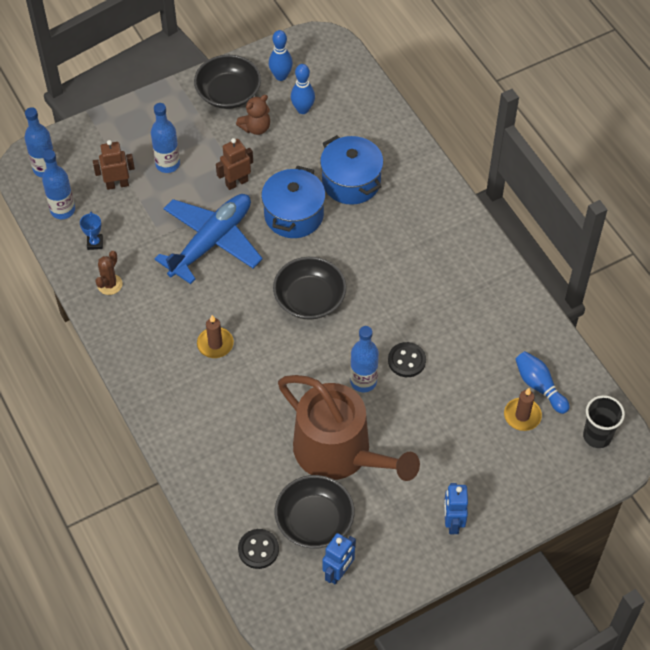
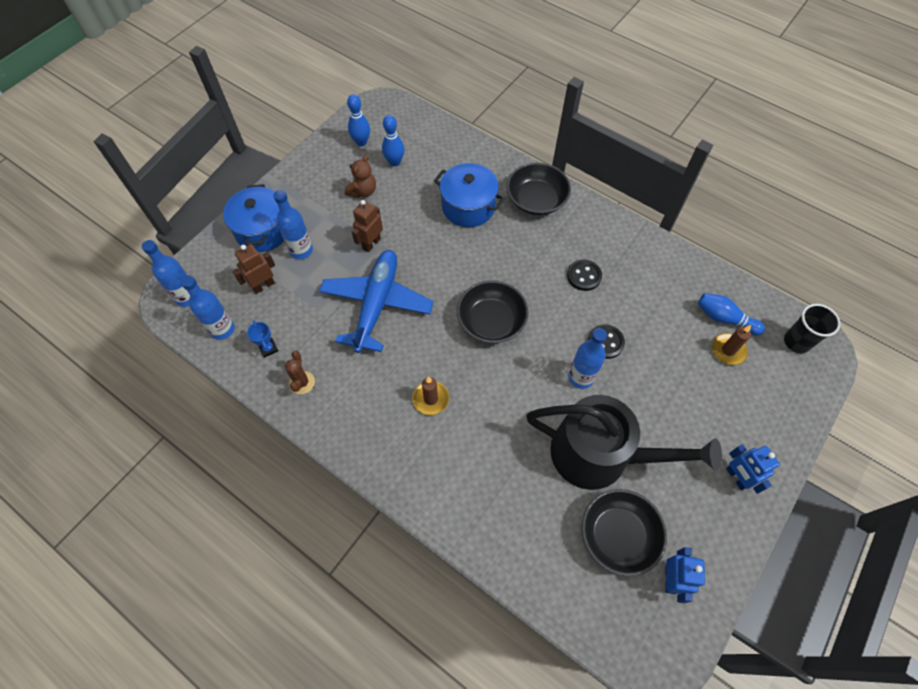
camera: 25 degrees left, 5 degrees up
black bowl [194,55,261,109] -> black bowl moved to [507,163,571,215]
black button [238,529,279,569] -> black button moved to [567,260,602,291]
blue pot [261,166,326,238] -> blue pot moved to [223,184,284,252]
brown watering can [278,375,420,481] -> black watering can [526,395,722,490]

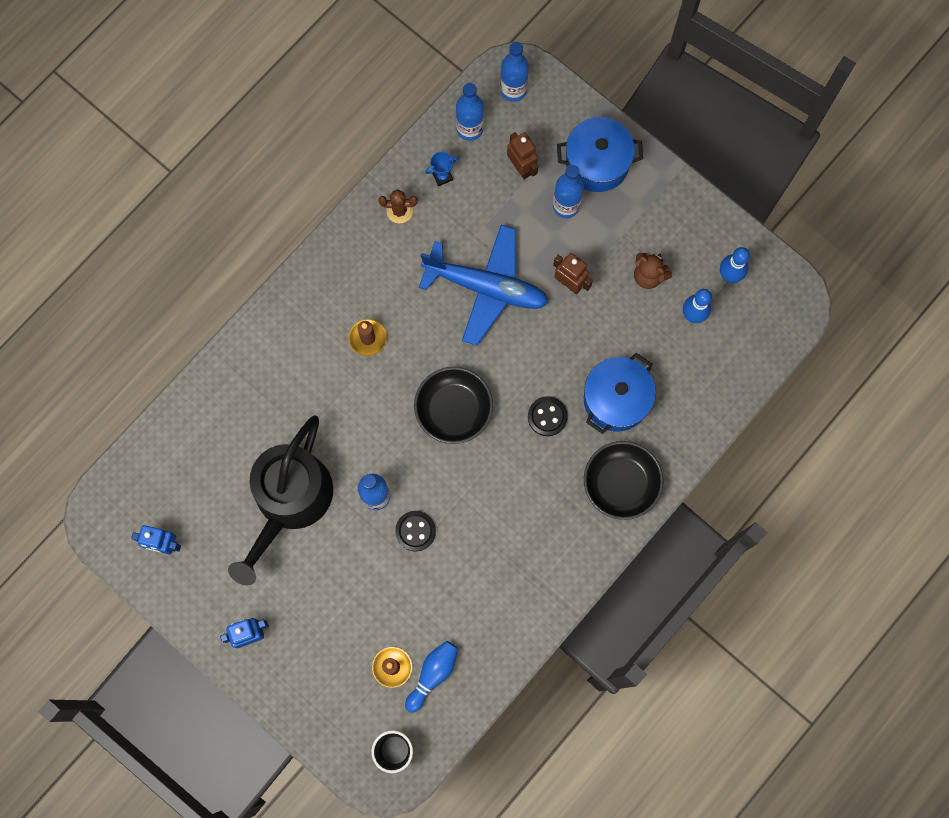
camera: 95 degrees right, 15 degrees up
black button [567,260,602,291] -> black button moved to [528,396,568,436]
black bowl [582,489,667,576] -> none

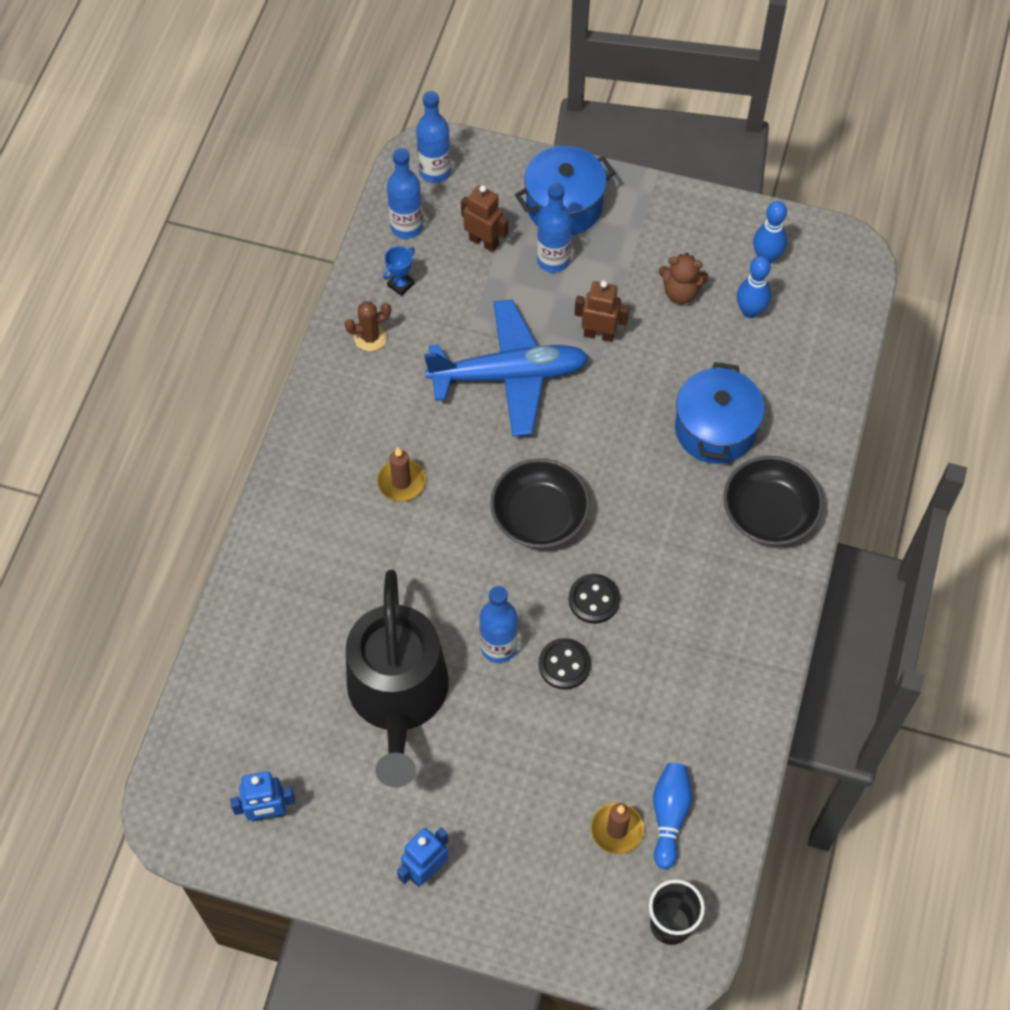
camera: 25 degrees left, 15 degrees down
black button [528,396,568,436] -> black button moved to [569,574,620,624]

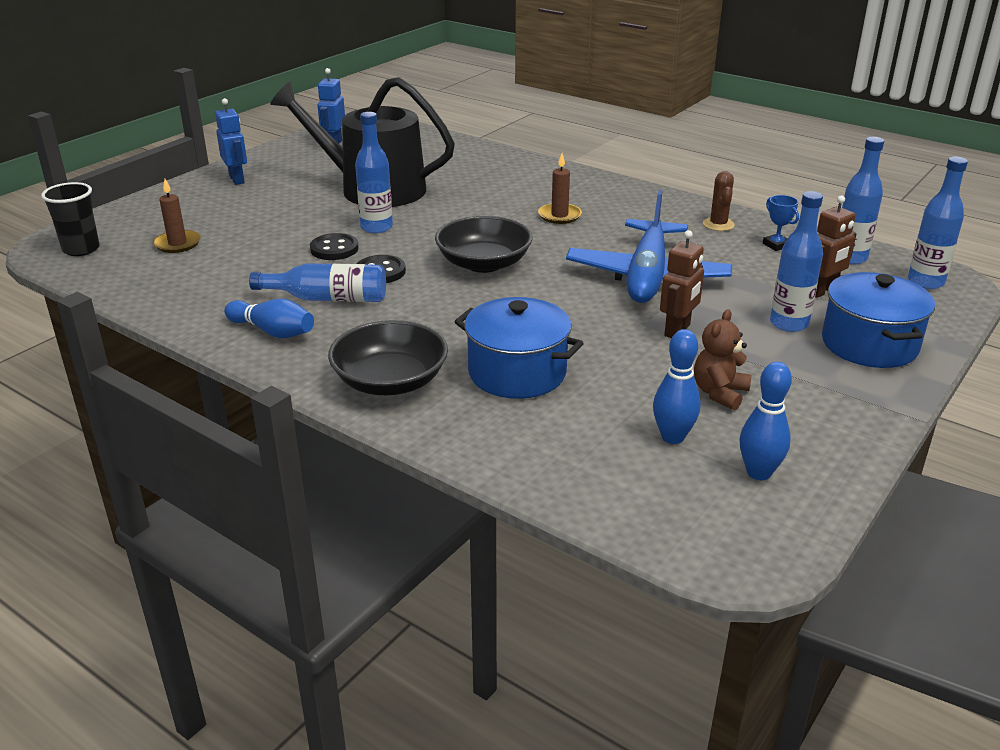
camera: 110 degrees right, 30 degrees down
blue bowling pin [653,763,692,869] -> blue bowling pin moved to [224,299,314,338]
none -> blue bottle [249,263,386,302]

